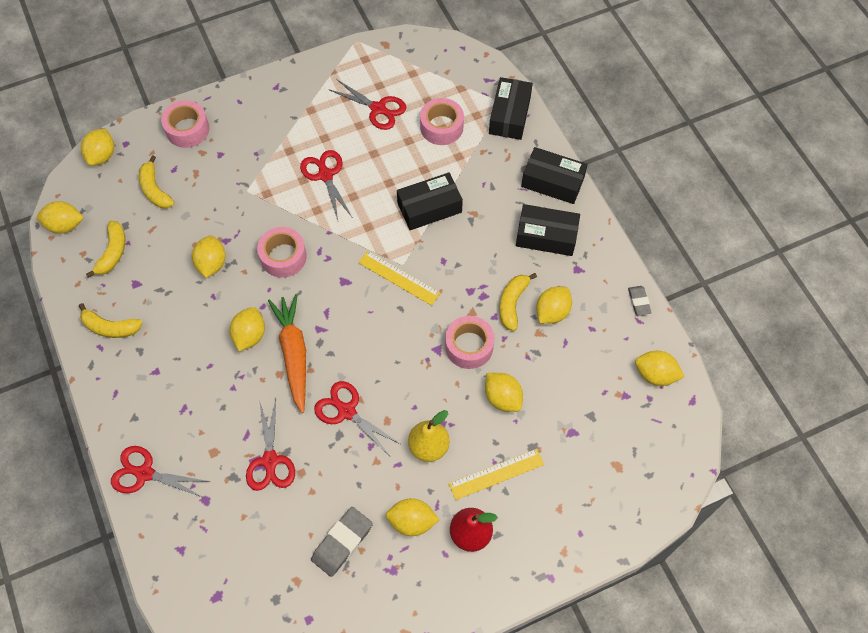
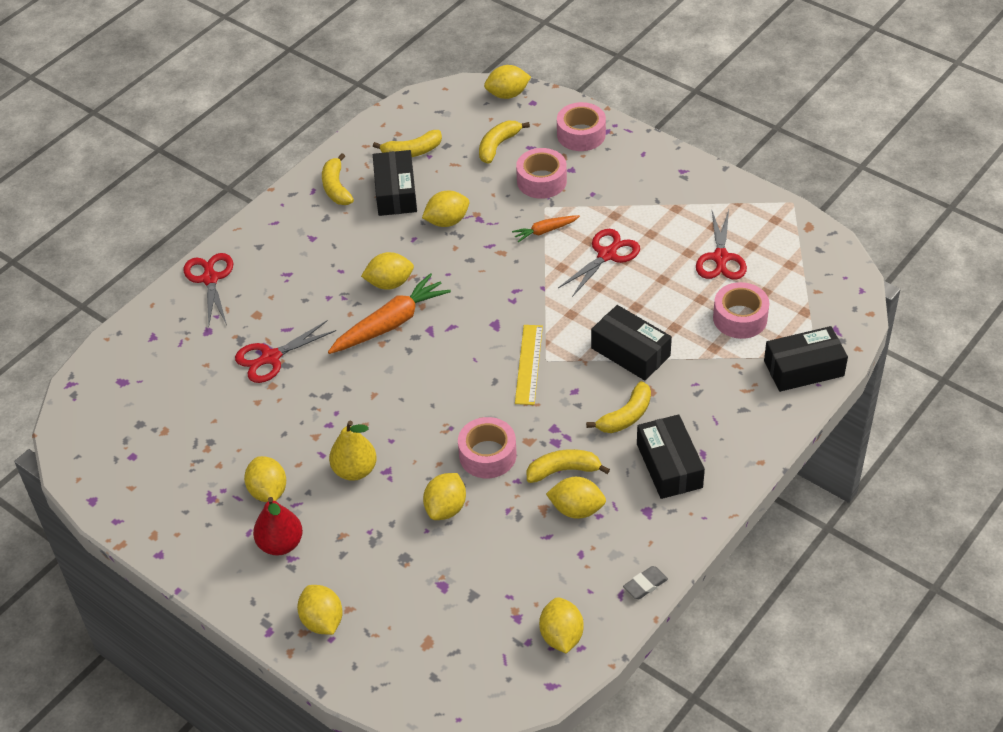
camera: 65 degrees right, 15 degrees down
yellow lemon [37,201,84,234] -> yellow lemon moved to [297,585,343,635]
pink tape [257,227,307,278] -> pink tape moved to [516,148,567,199]
grey eraser [311,507,373,577] -> none
red scissors [314,381,402,456] -> none
yellow ruler [449,449,544,500] -> none
black box [521,147,588,204] -> black box moved to [373,150,417,216]
none -> orange carrot [512,215,580,242]
none -> yellow banana [586,381,651,433]

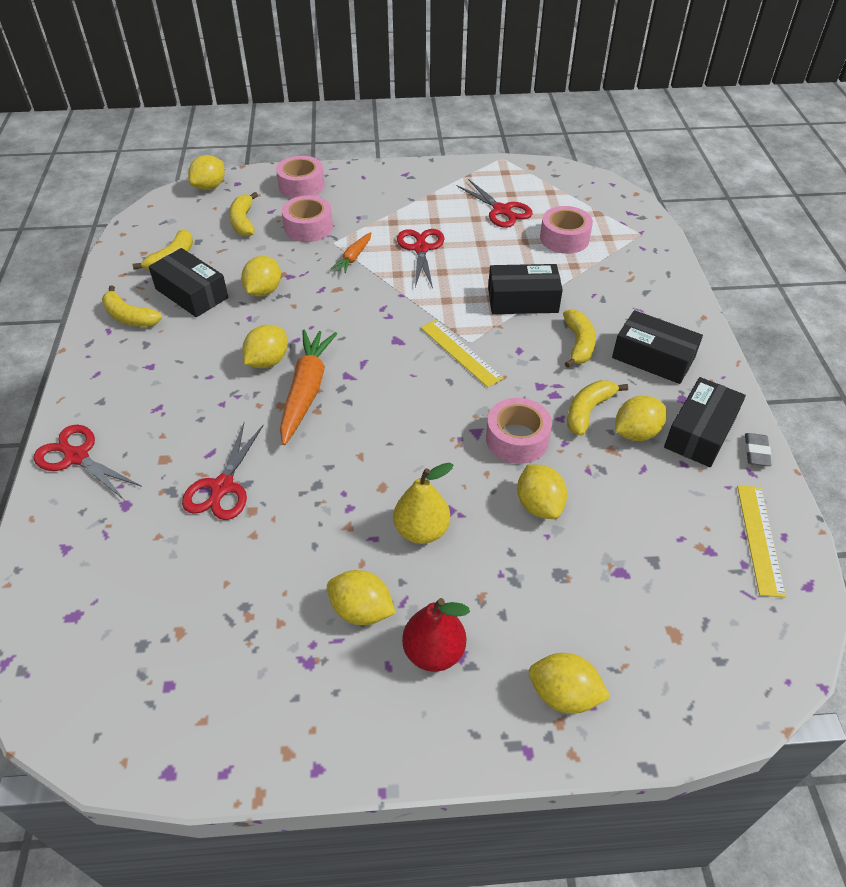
camera: 45 degrees left, 0 degrees up
yellow lemon [539,597,584,654] -> yellow ruler [737,485,786,598]
black box [764,326,848,392] -> black box moved to [664,377,746,467]

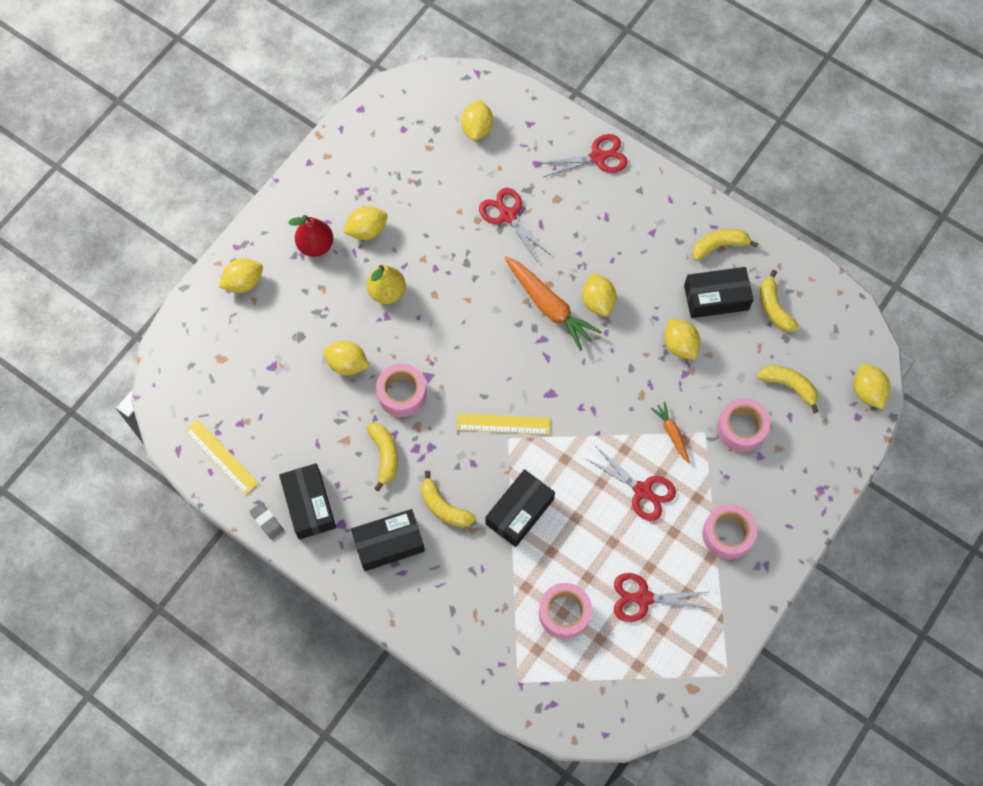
camera: 130 degrees right, 20 degrees up
pink tape [276,156,325,198] -> pink tape moved to [702,504,757,559]
yellow lemon [615,396,667,441] -> yellow lemon moved to [461,100,493,141]

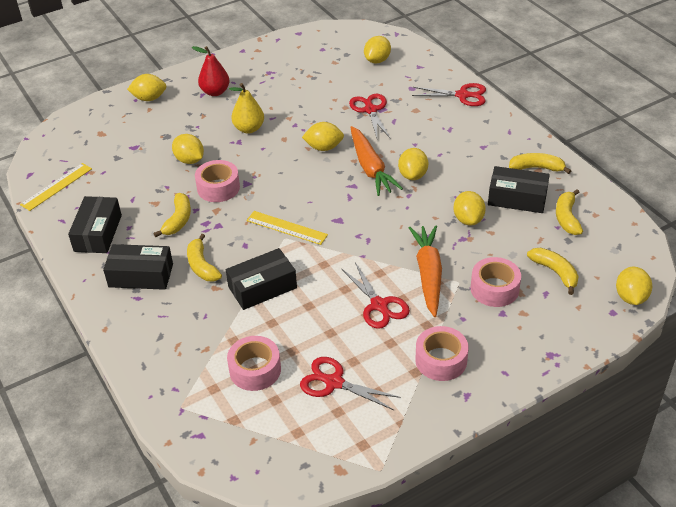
camera: 25 degrees right, 25 degrees down
yellow ruler [185,420,259,495] -> yellow ruler turned 60 degrees clockwise [20,163,92,211]
grey eraser [249,502,284,540] -> none
yellow lemon [343,206,388,240] -> yellow lemon moved to [302,122,344,151]
orange carrot [651,402,690,463] -> orange carrot [409,225,442,317], size x1.91

